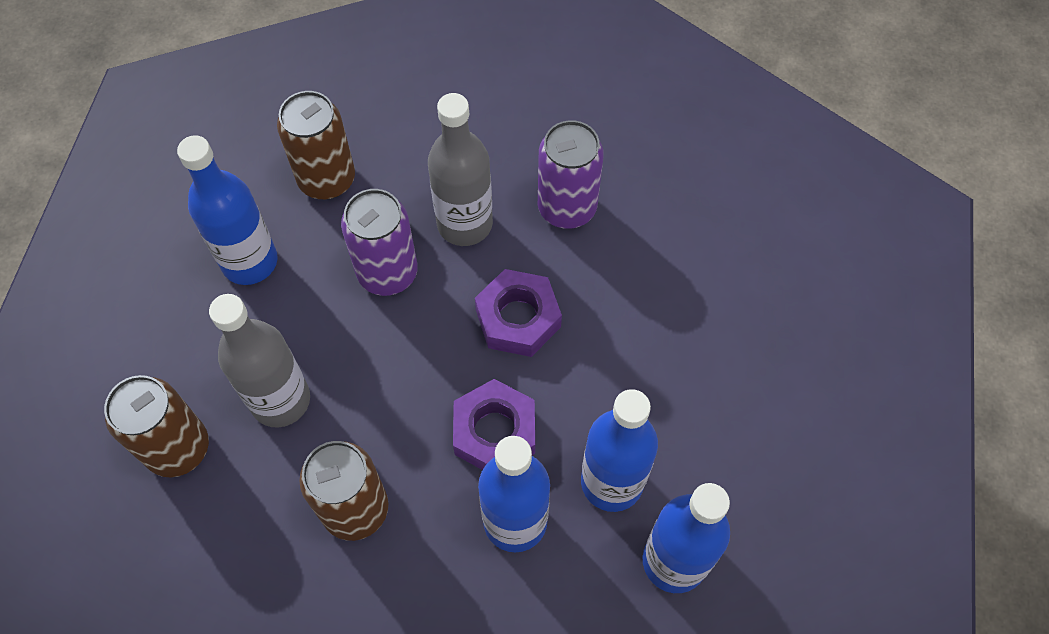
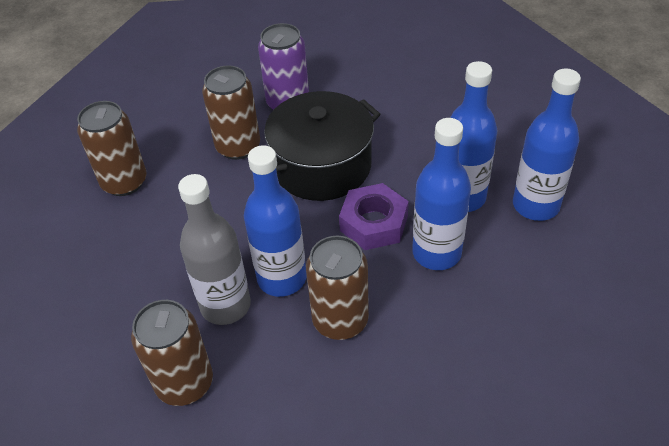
camera: 40 degrees left, 15 degrees down
blue bottle [177,135,277,285] -> blue bottle moved to [244,145,307,297]
purple can [341,189,418,296] -> none
grey bottle [428,93,493,246] -> brown can [202,66,260,160]
purple nut [475,269,562,357] -> black pot [264,91,380,201]

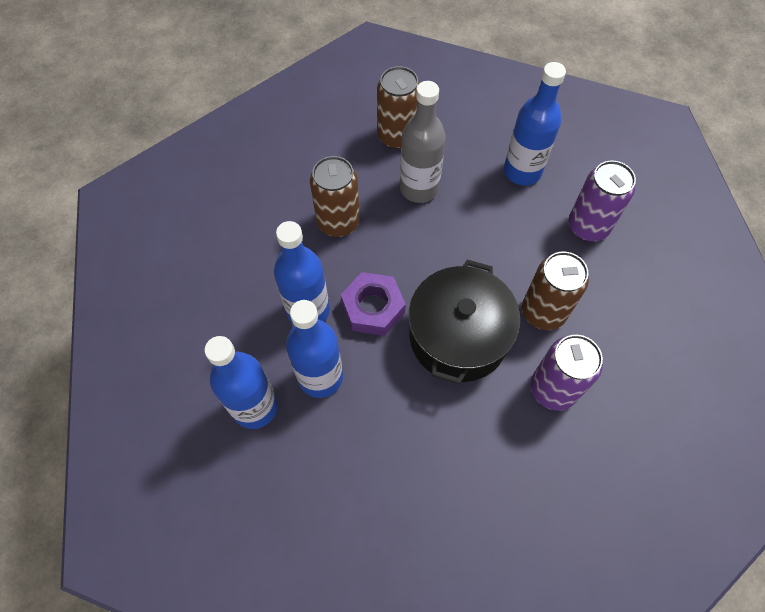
camera: 140 degrees right, 15 degrees up
brown can [77,101,147,196] -> purple can [568,161,636,241]
blue bottle [244,145,307,297] -> blue bottle moved to [504,62,566,186]

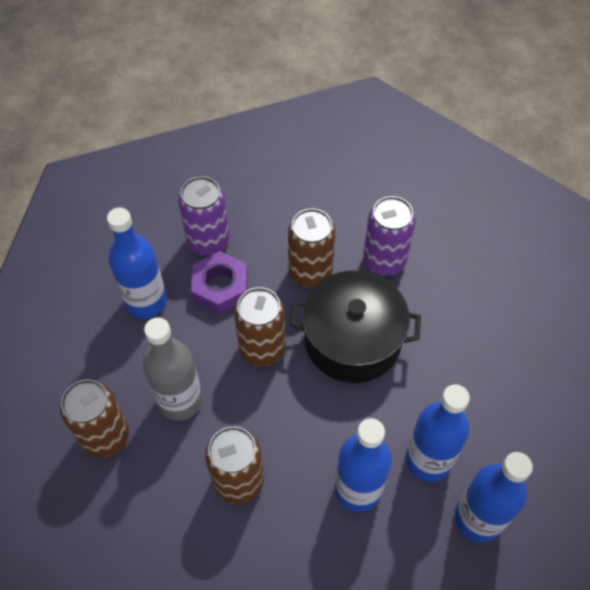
camera: 100 degrees left, 5 degrees down
purple nut [341,272,406,336] -> purple nut moved to [191,251,248,314]
none -> brown can [234,287,286,366]

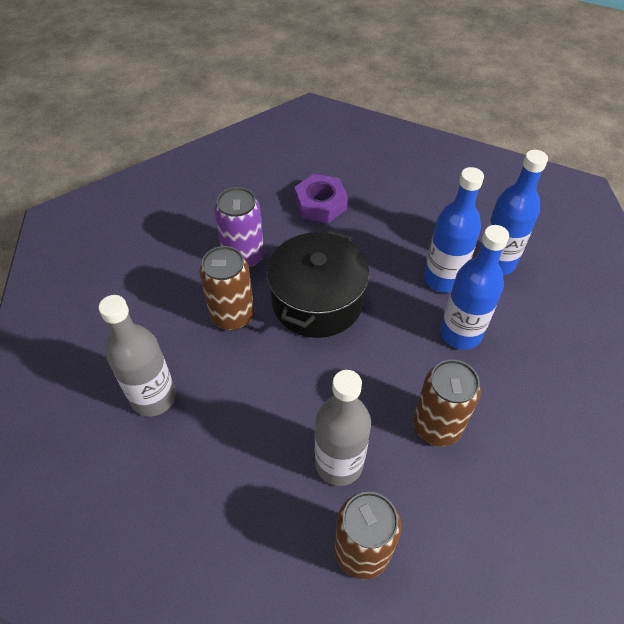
camera: 75 degrees left, 5 degrees down
blue bottle [107,207,167,319] -> none
purple can [178,176,230,256] -> grey bottle [99,295,176,417]
purple nut [191,251,248,314] -> purple nut moved to [294,174,348,223]
brown can [234,287,286,366] -> none

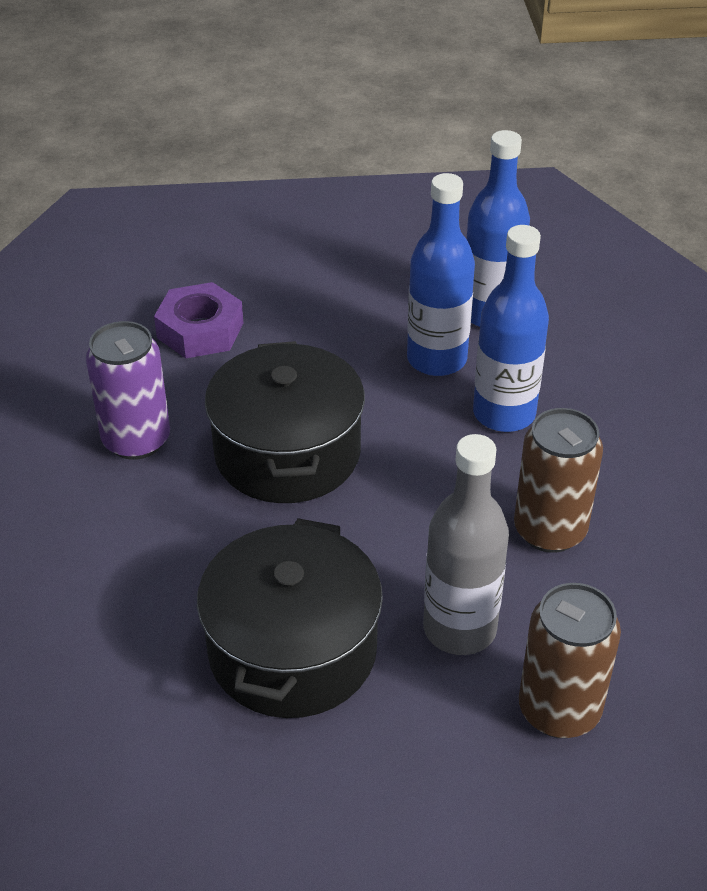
camera: 30 degrees left, 10 degrees down
grey bottle [99,295,176,417] -> none
brown can [200,246,254,330] -> none
none -> black pot [197,518,383,718]

